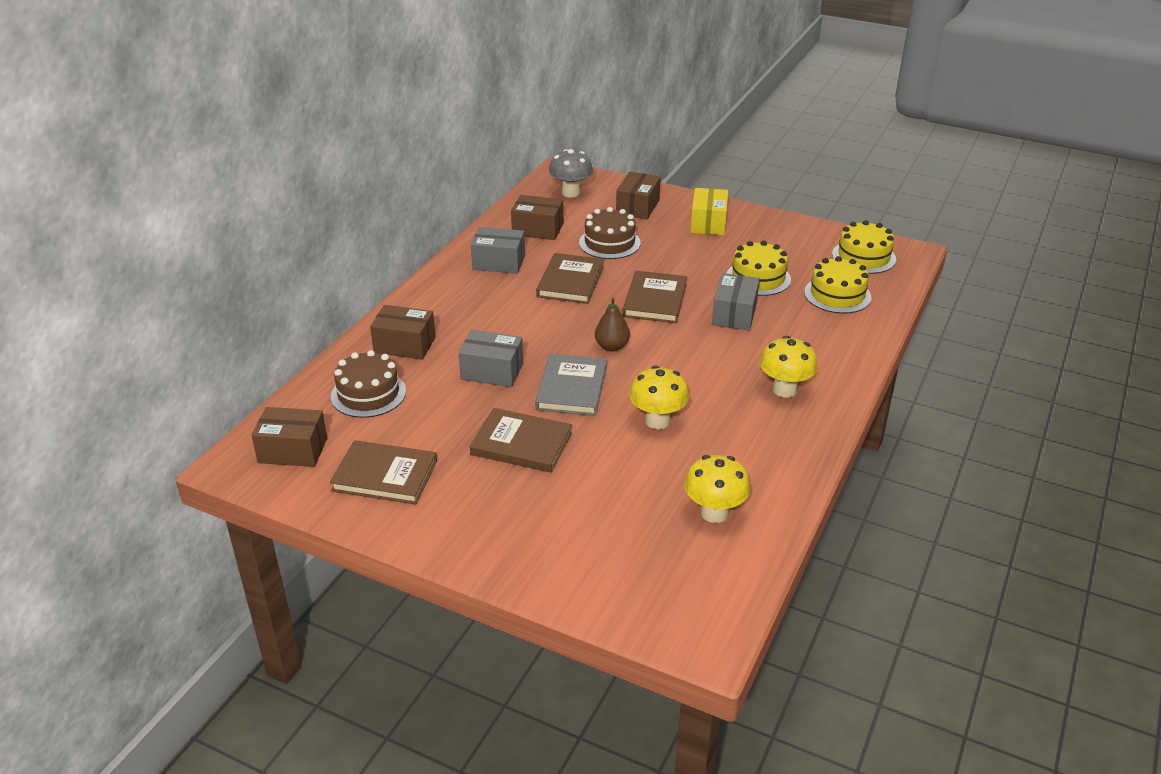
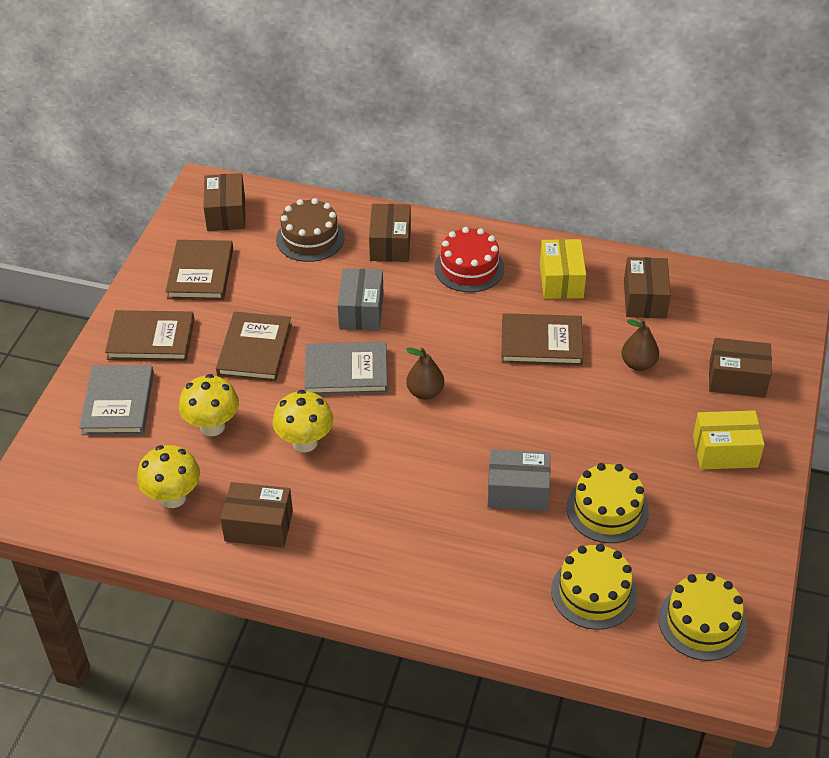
camera: 80 degrees right, 10 degrees up
grey box [471,227,525,274] -> yellow box [540,239,586,299]
grey mushroom [549,149,593,198] -> none
brown cake [579,207,641,259] -> brown pear [621,319,659,371]
brown book [623,271,687,323] -> brown book moved to [105,310,194,361]
yellow mushroom [760,336,818,398] -> yellow mushroom moved to [179,374,239,436]
none -> grey book [79,365,154,435]
none -> brown box [220,482,293,548]
none -> red cake [434,227,504,292]

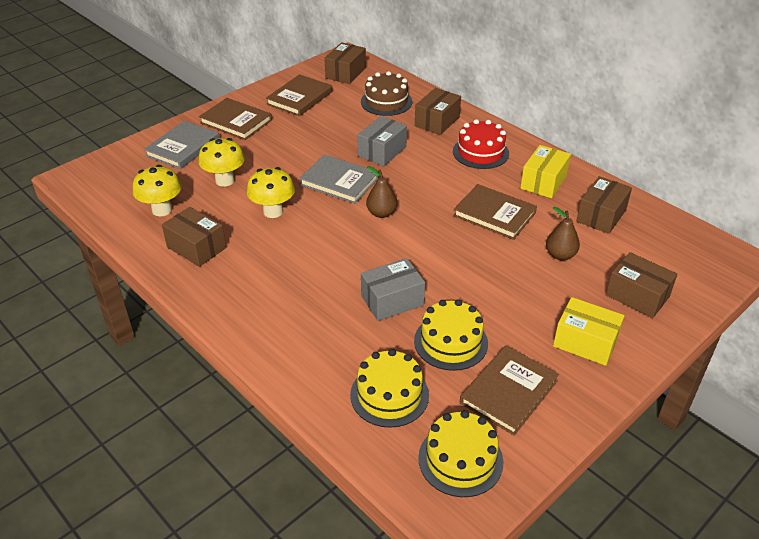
camera: 30 degrees right, 5 degrees down
brown book [216,312,292,382] -> brown book moved to [460,345,559,436]
grey box [488,449,550,511] -> grey box turned 60 degrees counterclockwise [361,258,425,321]

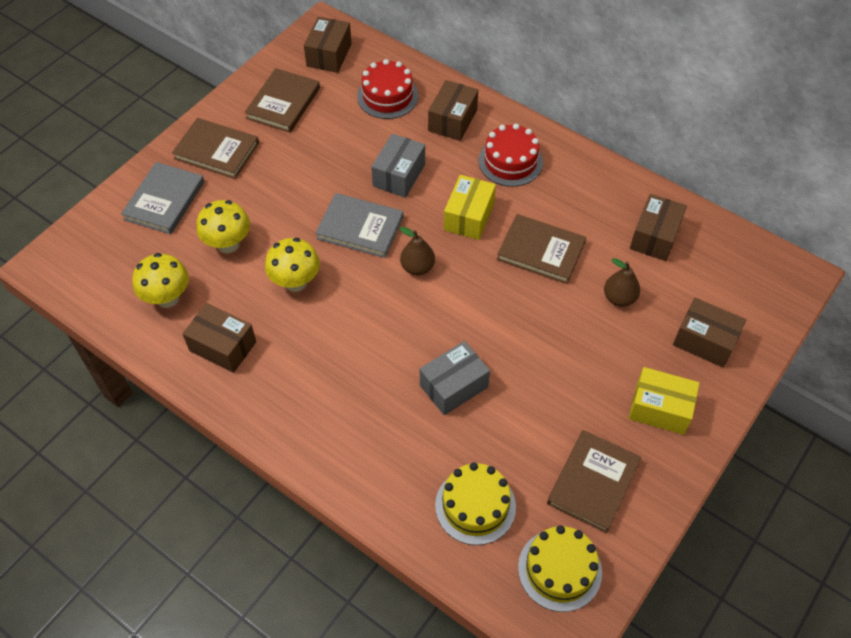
camera: 10 degrees left, 15 degrees up
brown cake [361,71,412,116] -> red cake [357,59,418,119]
yellow cake [414,299,488,371] -> none
yellow box [520,145,571,198] -> yellow box moved to [444,175,496,240]

